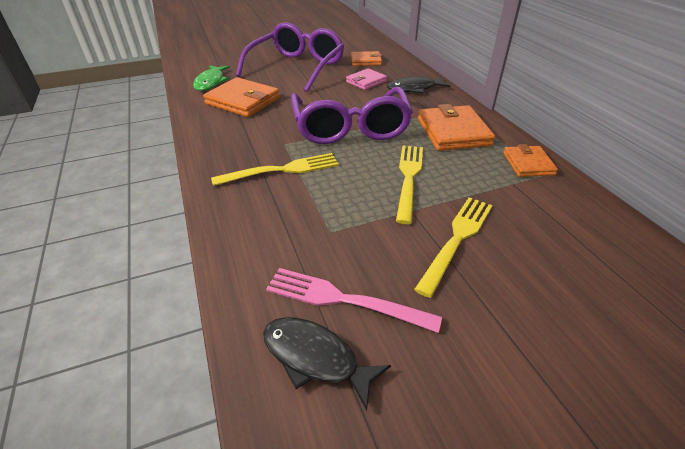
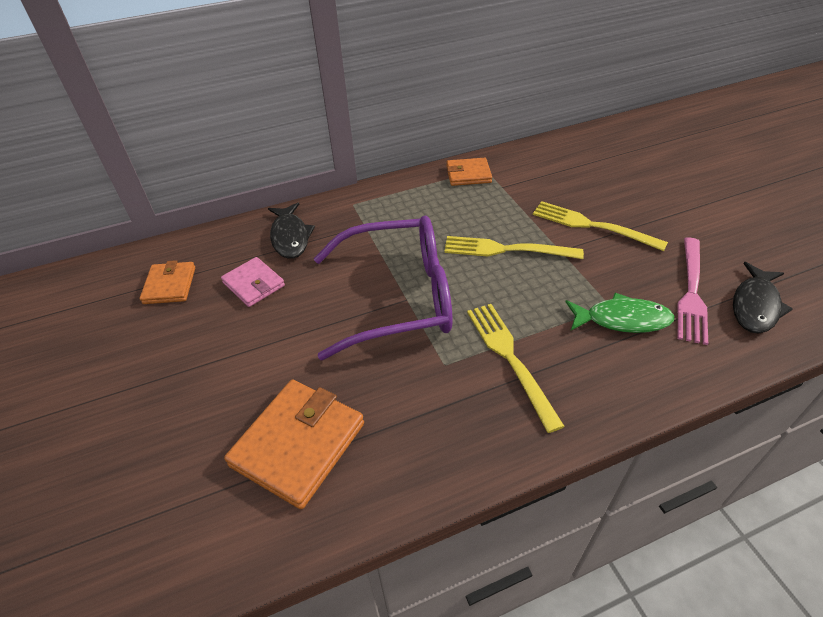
camera: 90 degrees left, 5 degrees up
green fish [193,65,230,91] -> green fish moved to [566,293,674,333]
purple glasses [236,23,344,92] -> none
orange wallet [418,104,495,151] -> none

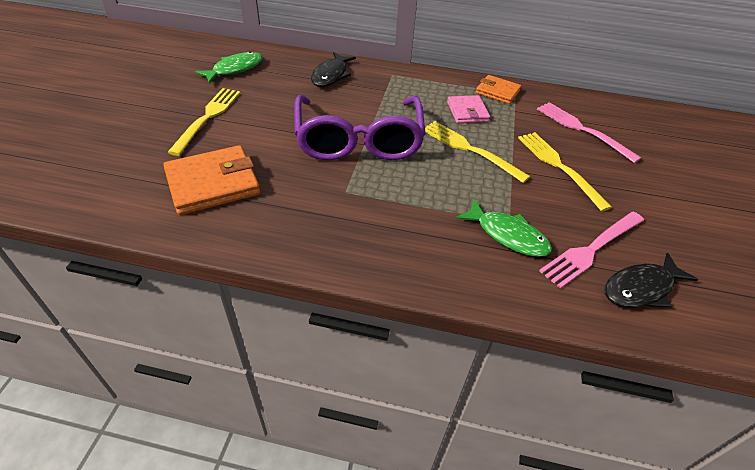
camera: 30 degrees right, 0 degrees up
orange wallet [140,260,195,304] -> green fish [195,51,263,84]
pink wallet [221,257,285,307] -> pink wallet moved to [447,95,490,123]
purple glasses [314,216,452,360] -> purple glasses turned 60 degrees clockwise [294,95,426,160]
yellow fork [467,304,565,433] -> yellow fork moved to [168,88,240,156]
none -> pink fork [537,102,641,163]

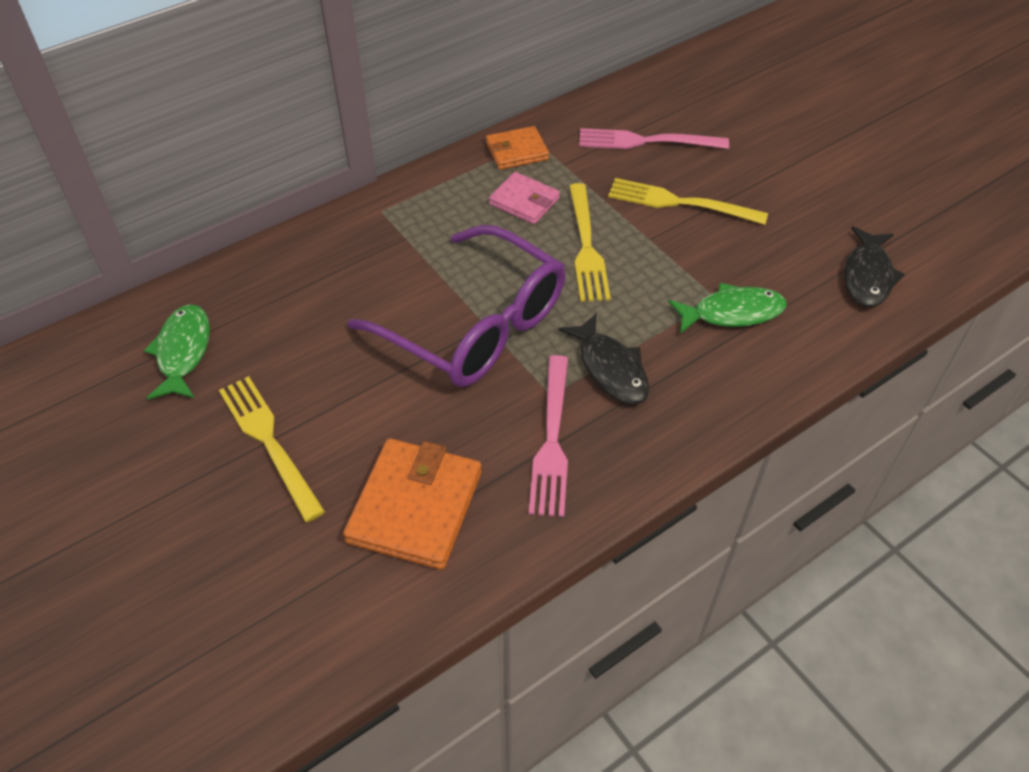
camera: 45 degrees left, 5 degrees up
black fish [311,52,356,87] -> black fish moved to [558,313,649,404]
yellow fork [425,121,530,183] -> yellow fork turned 90 degrees counterclockwise [569,183,611,302]
pink fork [539,212,644,289] -> pink fork moved to [529,355,568,517]

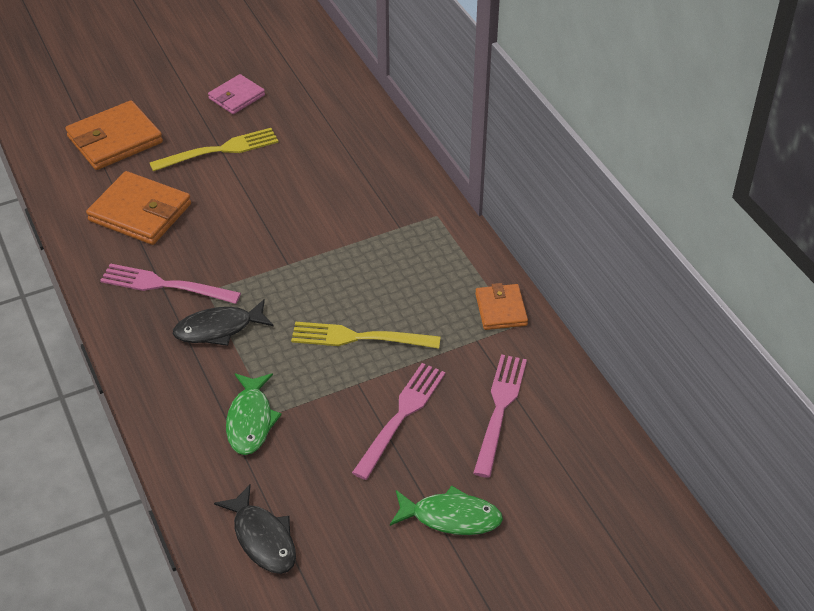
camera: 100 degrees right, 5 degrees down
green fish [144,304,210,400] -> green fish moved to [390,485,503,535]
purple glasses [347,225,566,387] -> none
pink wallet [489,172,560,224] -> pink wallet moved to [208,74,265,114]
yellow fork [608,178,768,225] -> pink fork [352,363,446,480]
black fish [845,226,905,307] -> black fish turned 150 degrees counterclockwise [214,484,296,574]
none -> orange wallet [66,100,163,170]

